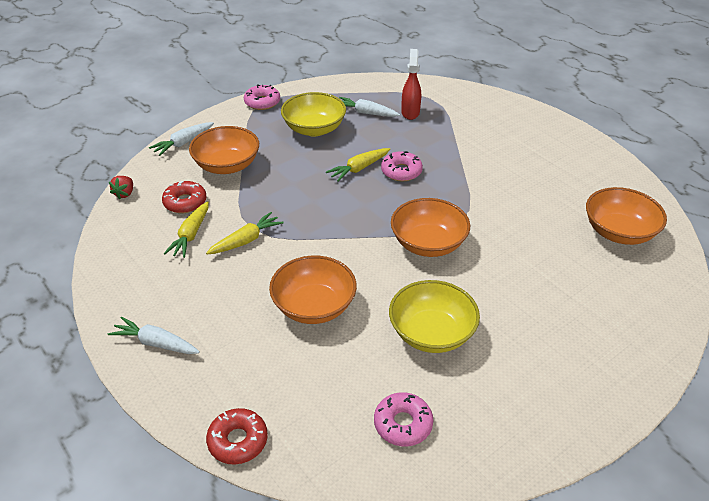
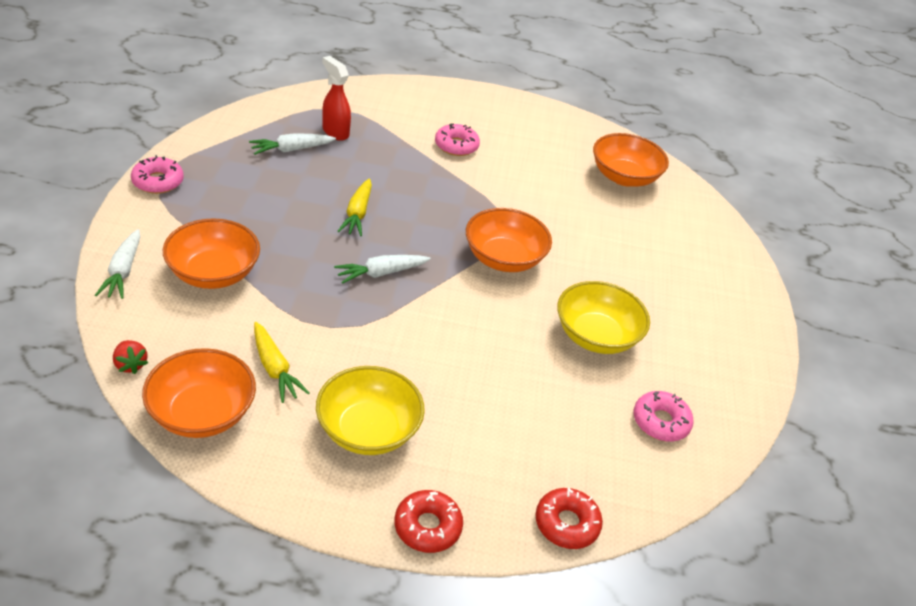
camera: 50 degrees left, 0 degrees up
white carrot [108,316,200,354] -> white carrot moved to [334,255,431,284]
red donut [162,181,207,213] -> red donut moved to [395,490,463,553]
yellow carrot [206,212,284,254] -> none
orange bowl [269,256,357,324] -> orange bowl moved to [142,348,256,438]
yellow bowl [281,92,346,137] -> yellow bowl moved to [316,366,425,455]
pink donut [381,151,423,182] -> pink donut moved to [435,123,480,156]

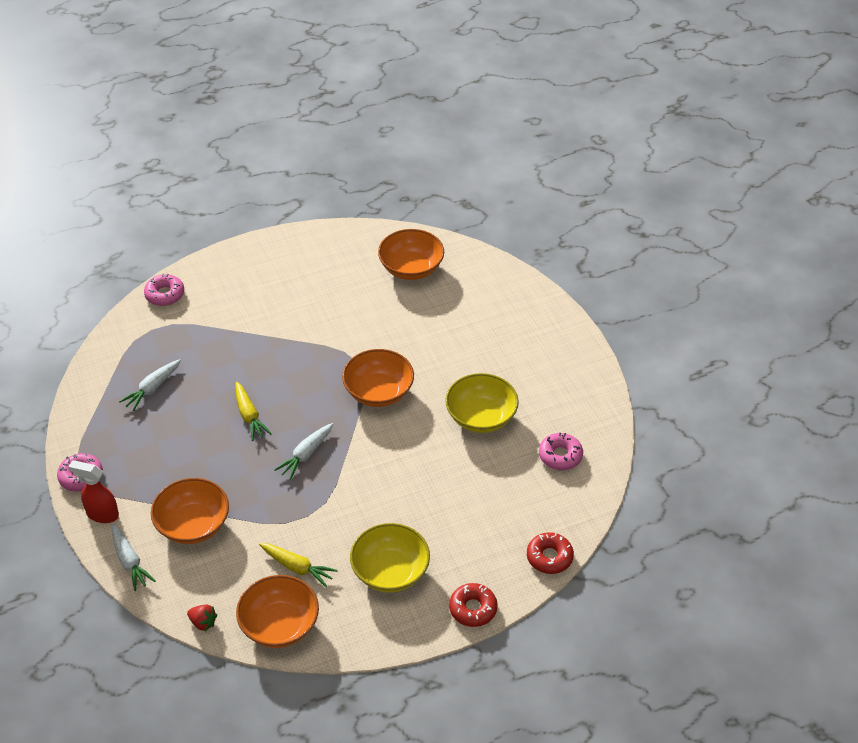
camera: 25 degrees left, 5 degrees up
red spray bottle [322,56,351,141] -> red spray bottle moved to [68,460,119,523]
pink donut [435,123,480,156] -> pink donut moved to [144,274,184,306]

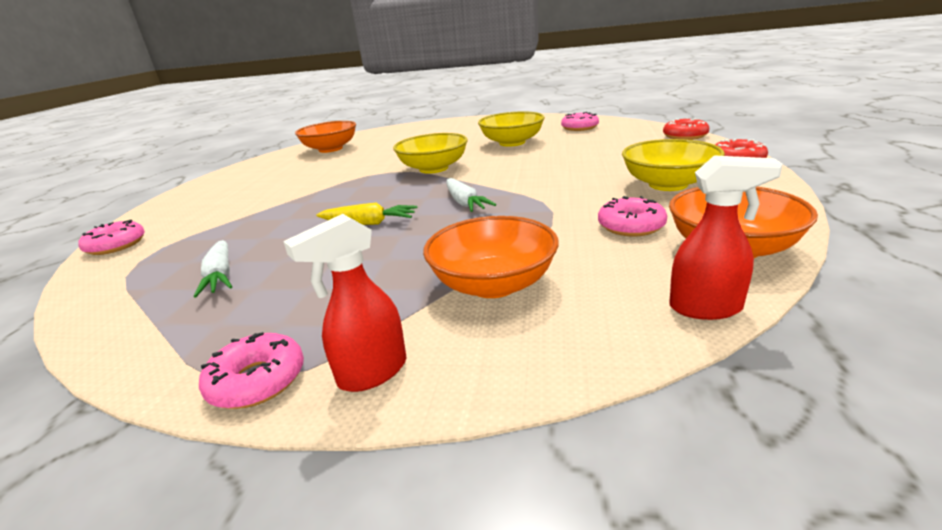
camera: 55 degrees left, 20 degrees down
white carrot [112,524,155,591] -> none
red strawberry [187,604,217,632] -> red spray bottle [669,156,783,320]
yellow carrot [259,543,338,587] -> pink donut [598,196,667,236]
orange bowl [342,349,414,407] -> yellow bowl [393,133,468,174]

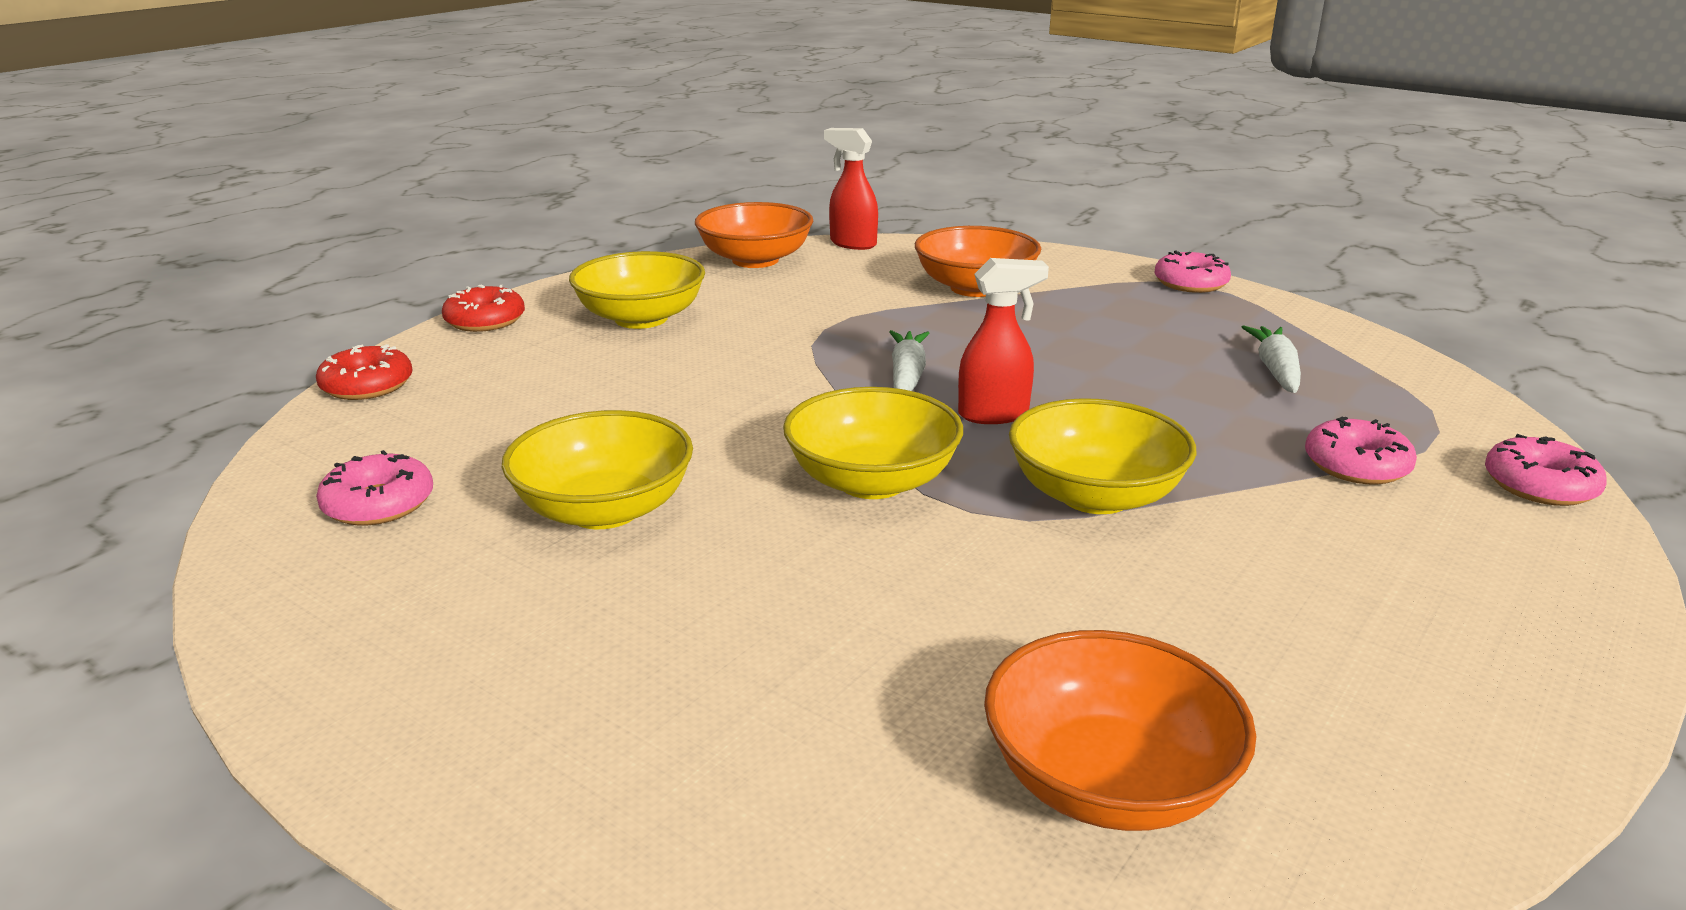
camera: 155 degrees left, 0 degrees up
red spray bottle [283,214,406,392] -> red spray bottle moved to [958,258,1049,424]
yellow carrot [316,202,417,225] -> none
pink donut [598,196,667,236] -> pink donut moved to [1305,417,1417,485]
none -> yellow bowl [1009,398,1196,514]

